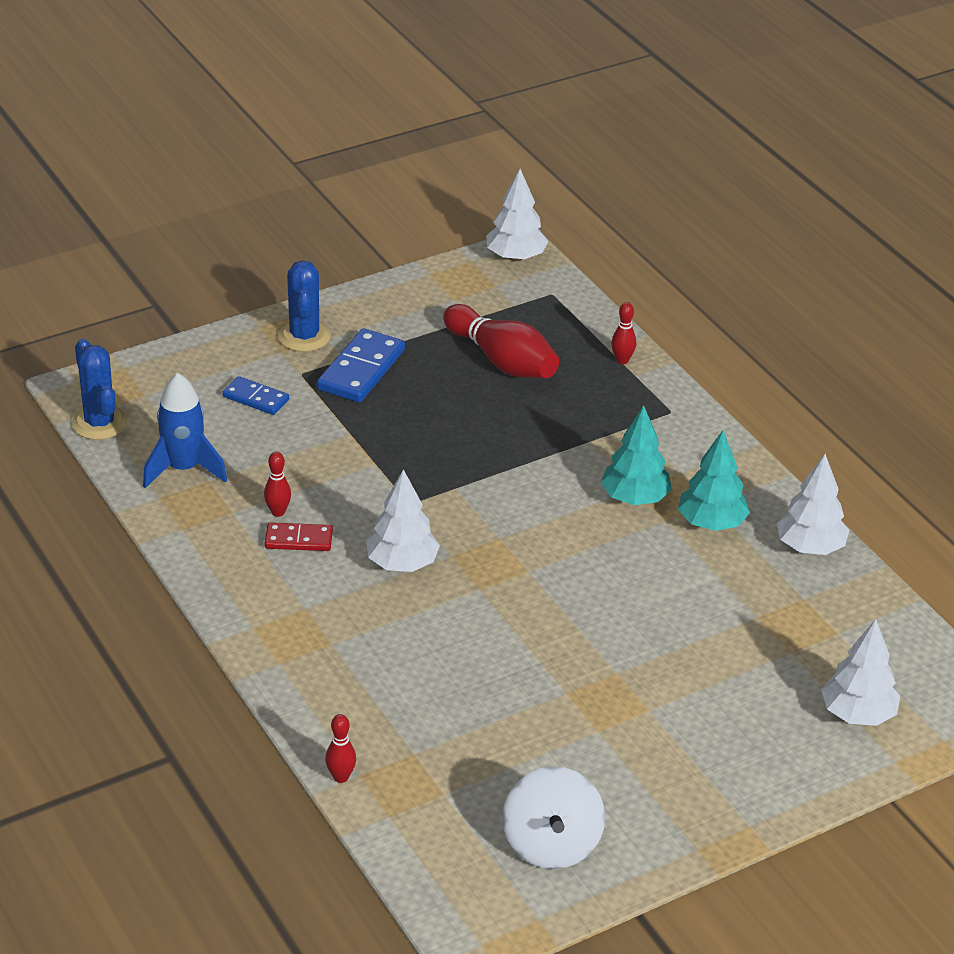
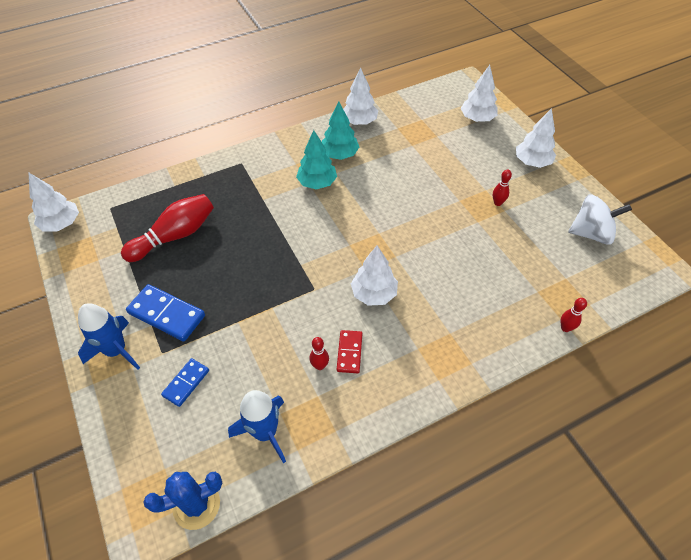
camera: 85 degrees left, 15 degrees up
blue cactus [278,260,331,352] -> blue rocket [78,303,140,370]
red bowling pin [611,302,636,364] -> red bowling pin moved to [493,170,512,206]
none -> white tree [516,108,556,168]

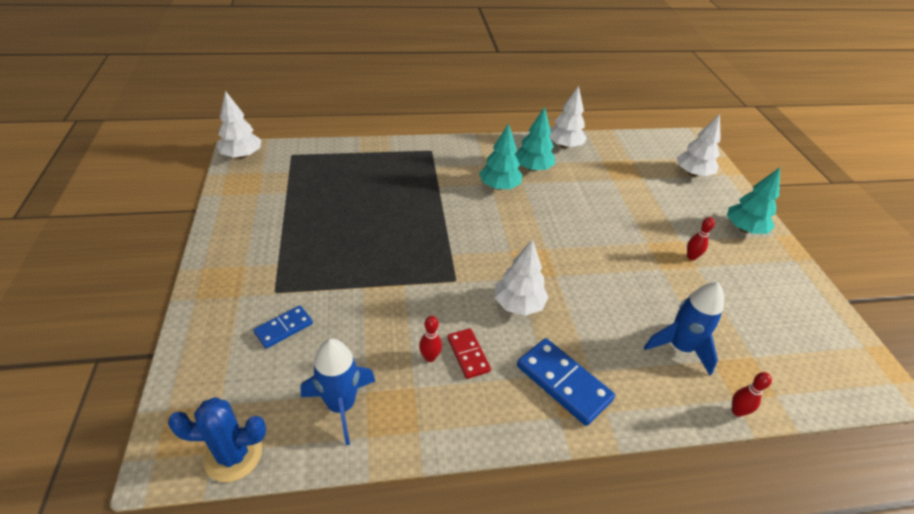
camera: 15 degrees right, 10 degrees down
blue rocket [78,303,140,370] -> blue rocket moved to [644,282,724,376]
red bowling pin [121,194,214,262] -> none
blue domino [126,284,205,342] -> blue domino moved to [517,338,615,426]
red domino [337,330,362,373] -> red domino turned 45 degrees counterclockwise [447,328,491,379]
white tree [516,108,556,168] -> turquoise tree [727,167,780,234]
white spinning top [568,194,632,245] -> none

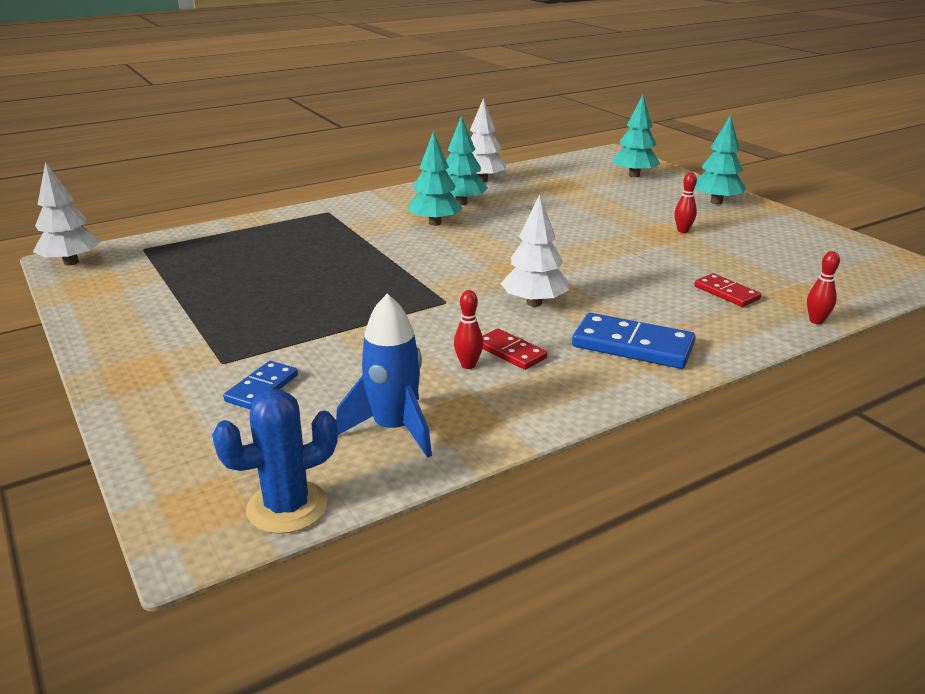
camera: 20 degrees left, 15 degrees down
blue rocket [644,282,724,376] -> red domino [694,273,761,307]
white tree [677,114,721,177] -> turquoise tree [612,95,660,177]

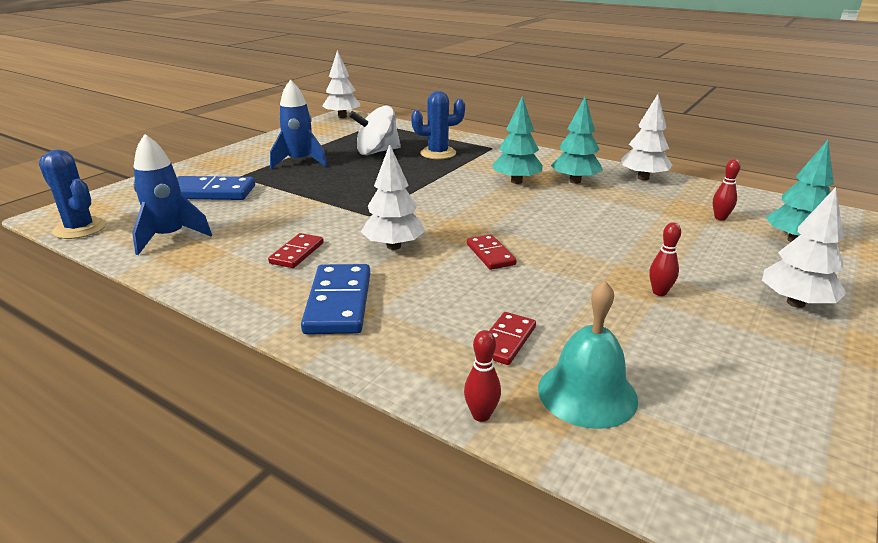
camera: 65 degrees right, 0 degrees up
blue domino [223,361,298,410] -> blue domino [177,176,255,200], size x1.67
red bowling pin [454,290,483,369] -> red bowling pin moved to [713,159,741,220]
turquoise tree [695,115,746,204] -> white tree [762,187,847,308]
none -> blue rocket [270,80,327,169]
none -> white spinning top [349,106,401,155]
none -> blue cactus [411,91,465,159]
none -> red domino [467,234,517,270]
none -> turquoise bell [538,280,638,429]

